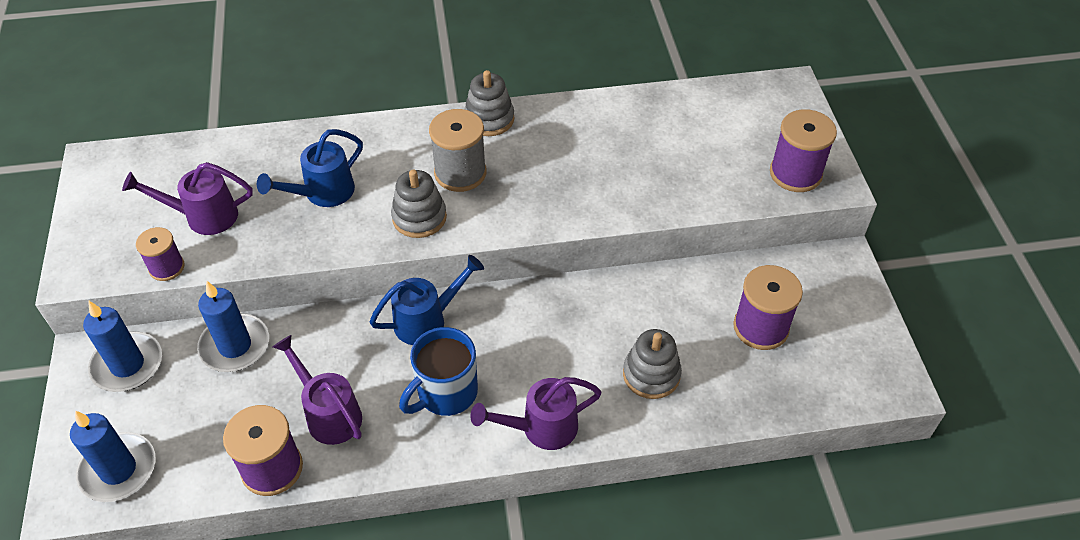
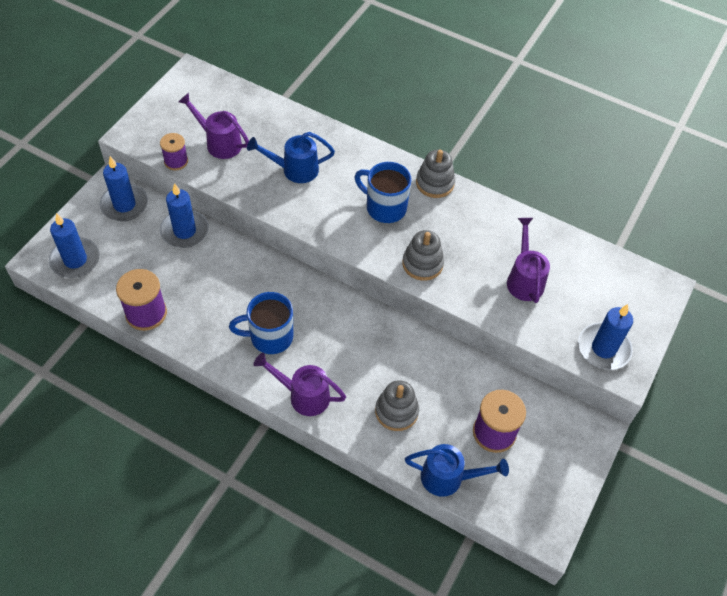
camera: 35 degrees right, 5 degrees up
purple watering can [273,335,362,445] -> purple watering can moved to [507,218,550,303]
blue watering can [369,255,484,345] -> blue watering can moved to [405,444,509,497]
grey stacking toy [391,170,447,238] -> grey stacking toy moved to [402,230,444,281]
grey spool [429,109,486,192] -> blue mug [354,162,411,223]
purple spool [770,109,837,192] -> blue candle [578,304,633,370]

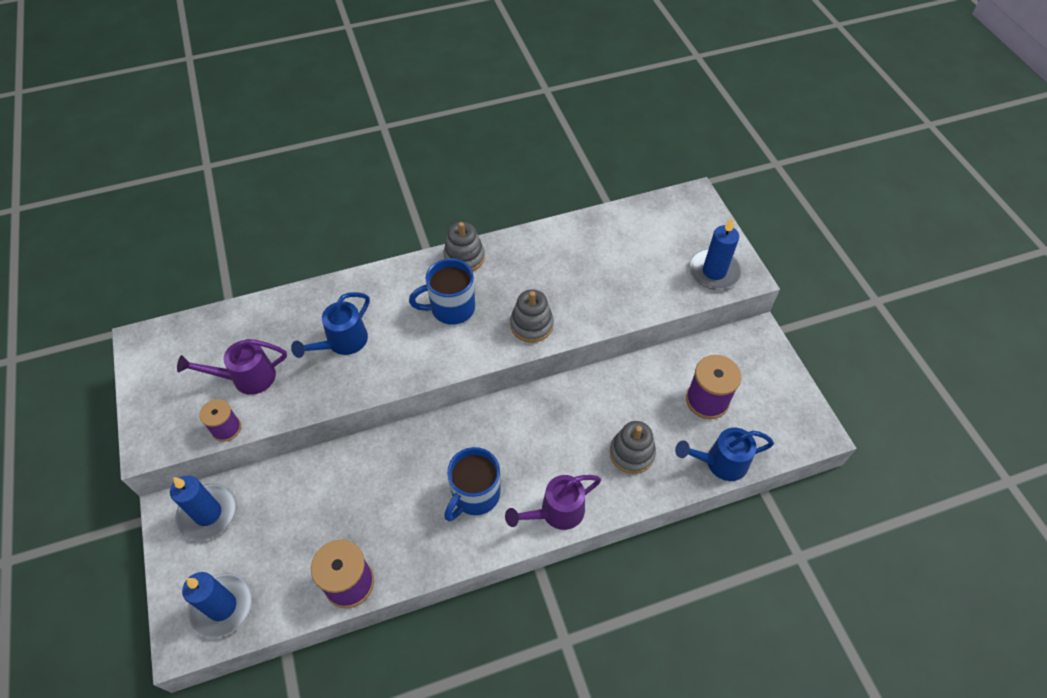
camera: 45 degrees left, 0 degrees up
blue candle [160,183,209,248] -> none
blue watering can [405,444,509,497] -> blue watering can turned 150 degrees counterclockwise [675,427,774,481]
purple watering can [507,218,550,303] -> none

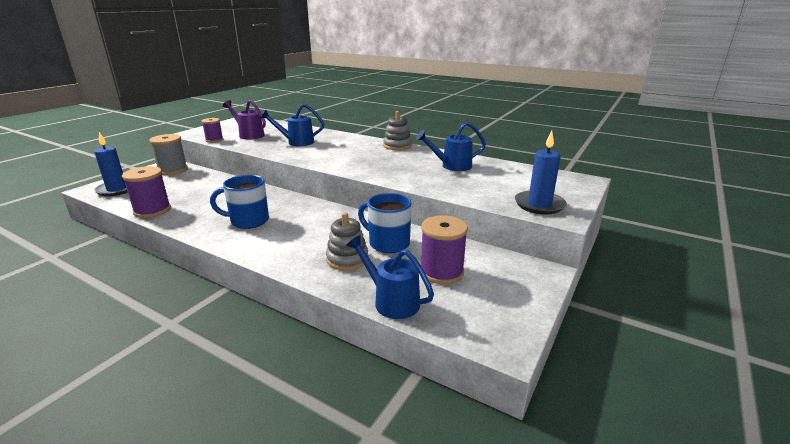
camera: 50 degrees right, 30 degrees down
blue candle [170,476,237,540] -> grey spool [149,134,188,175]
blue mug [409,258,475,325] -> blue mug moved to [358,193,412,253]
purple watering can [505,475,601,530] -> none
grey stacking toy [510,289,554,343] -> none
none -> blue watering can [416,122,486,171]

